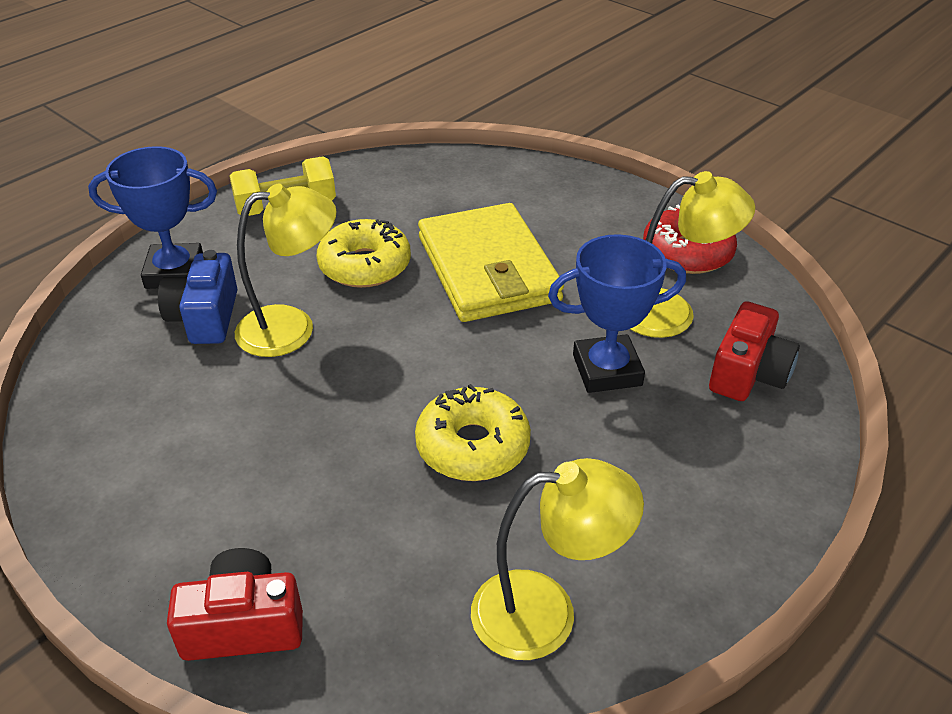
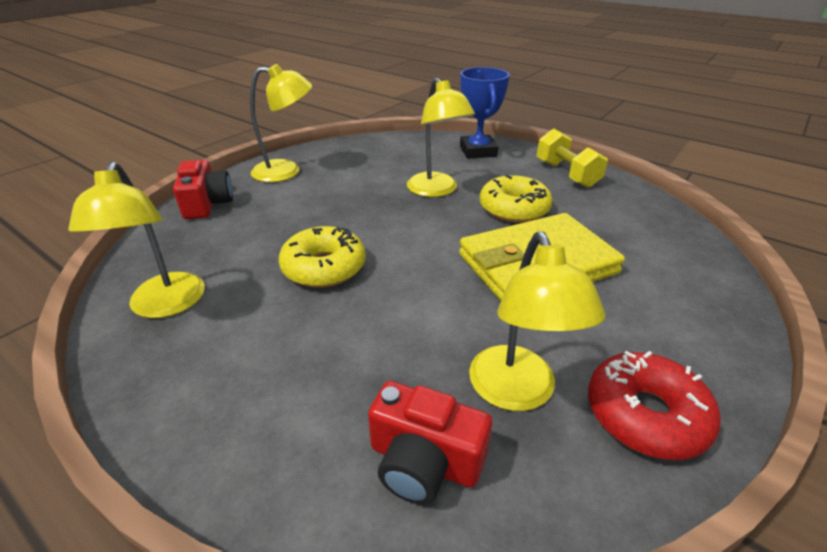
camera: 85 degrees right, 5 degrees down
blue camera [158,250,237,344] -> none
blue trophy [548,234,686,393] -> none
none -> yellow lamp [250,64,312,182]

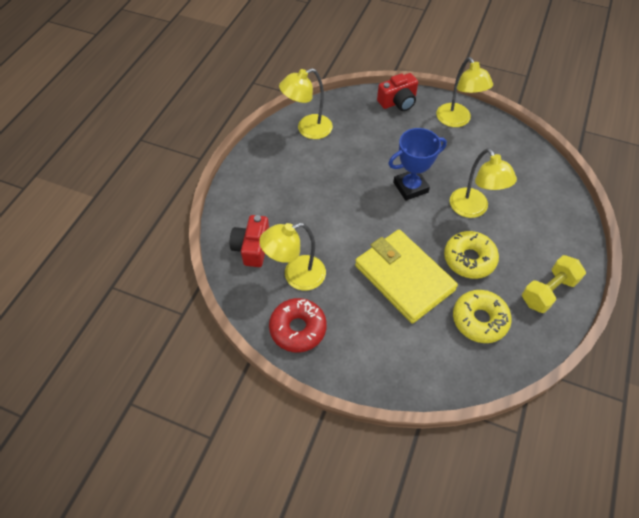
camera: 75 degrees right, 20 degrees up
yellow donut [279,226,366,287] -> yellow donut moved to [453,290,512,343]
yellow lamp [407,78,475,197] -> yellow lamp turned 75 degrees counterclockwise [450,148,517,218]
blue trophy [460,67,510,159] -> blue trophy moved to [388,128,447,201]

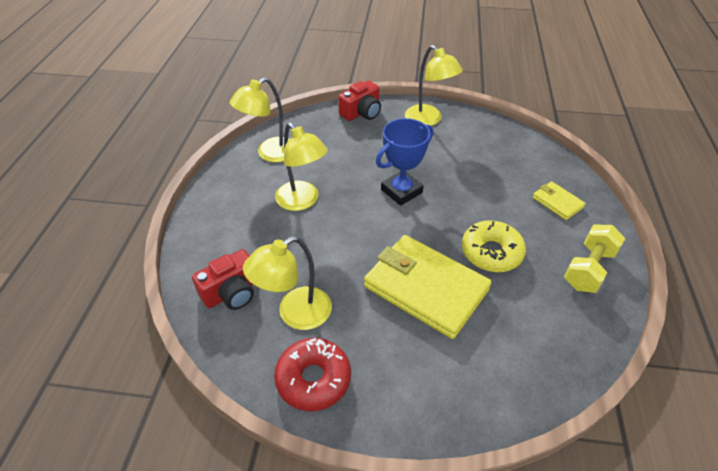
camera: 15 degrees left, 10 degrees down
red camera [230,215,269,267] -> red camera turned 120 degrees counterclockwise [192,249,254,310]
yellow lamp [450,148,517,218] -> yellow lamp moved to [275,123,328,211]
yellow donut [453,290,512,343] -> none
none -> yellow wallet [532,181,586,220]

